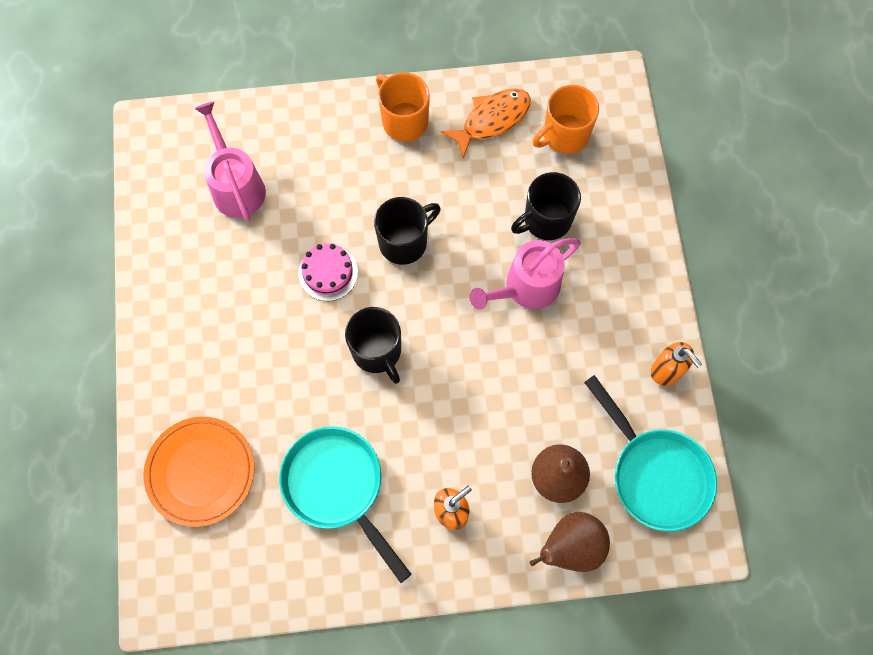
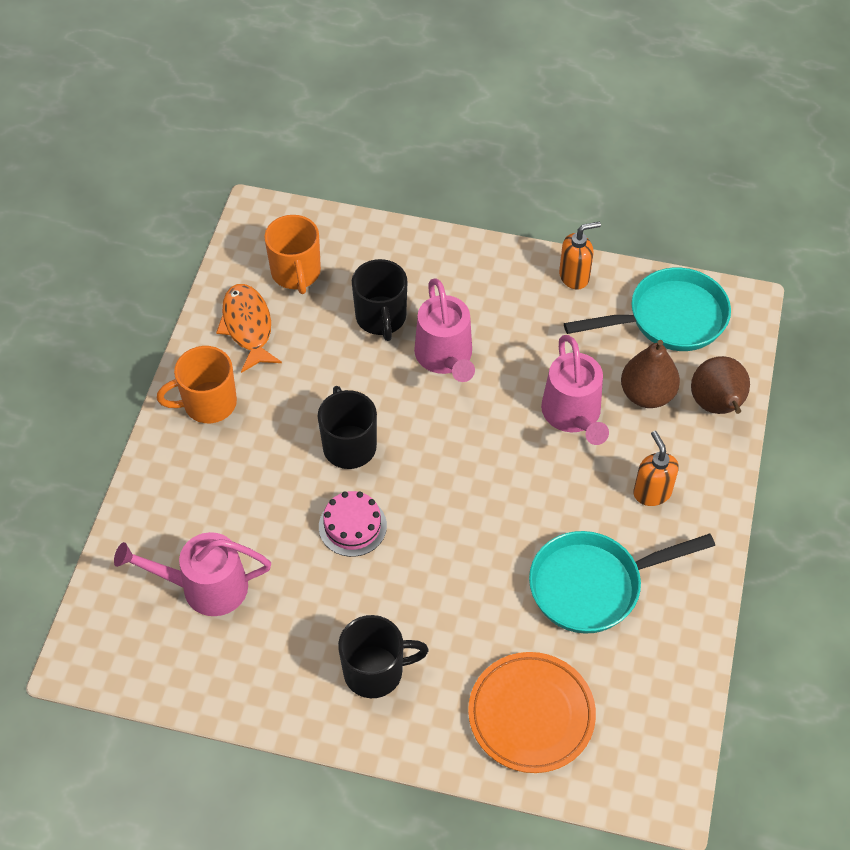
camera: 70 degrees left, 15 degrees down
black mug [345,307,401,384] -> black mug moved to [338,615,429,698]
none -> pink watering can [541,335,609,445]

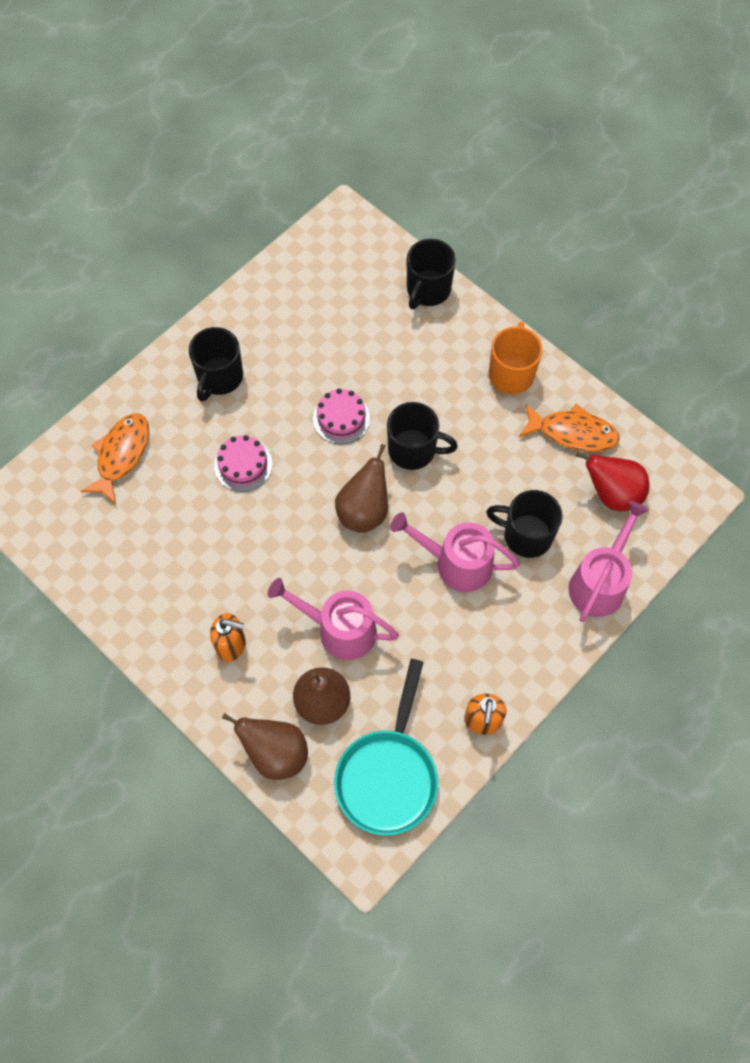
camera: 120 degrees right, 10 degrees up
pink watering can [114,532,271,616] -> pink watering can moved to [568,501,649,622]
orange mug [264,215,321,294] -> red pear [576,452,649,511]
orange plate [468,652,596,773] -> orange fish [81,413,149,504]
turquoise pan [529,531,715,634] -> none
none -> pink cake [214,435,273,492]
none -> brown pear [335,444,388,533]
none -> black mug [407,239,456,309]

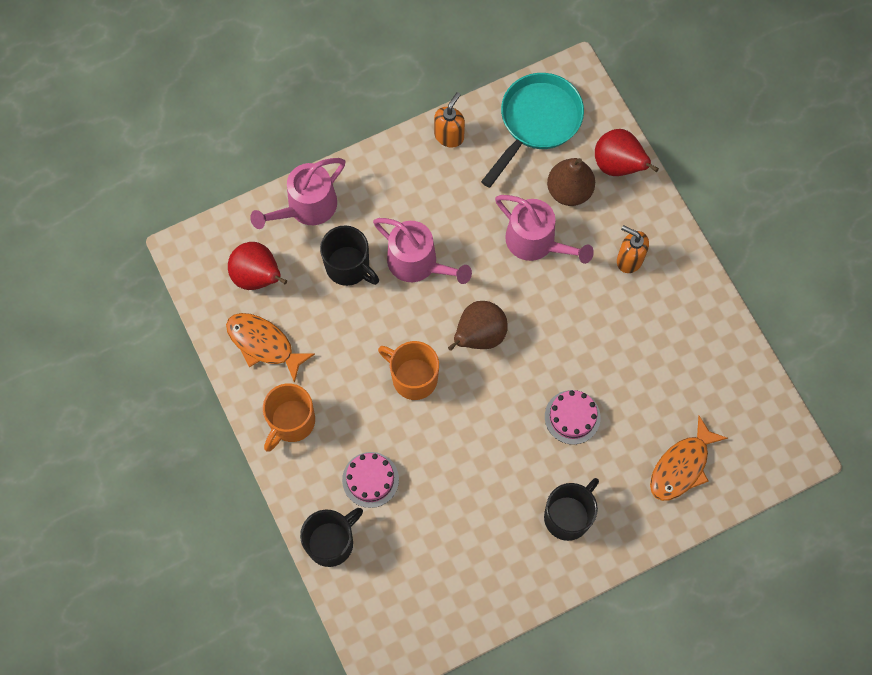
camera: 160 degrees left, 5 degrees up
brown pear [222,713,308,780] -> red pear [595,129,659,176]
pink cake [313,388,370,444] -> pink cake moved to [342,452,399,508]
black mug [387,402,458,470] -> orange mug [378,341,439,400]

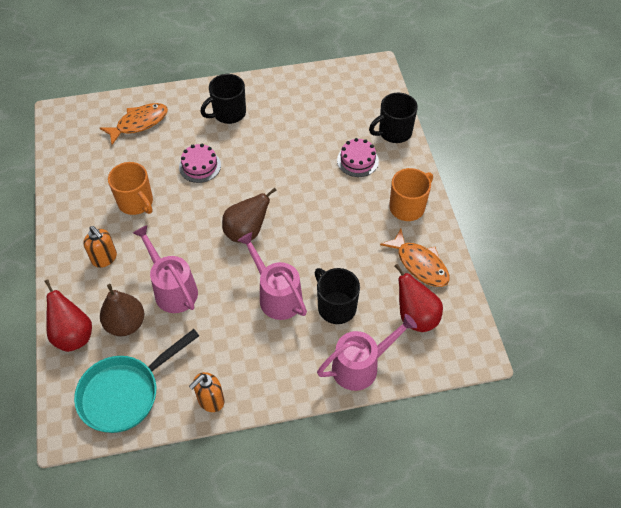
camera: 165 degrees left, 15 degrees down
orange mug [378,341,439,400] -> orange mug moved to [108,162,153,215]

